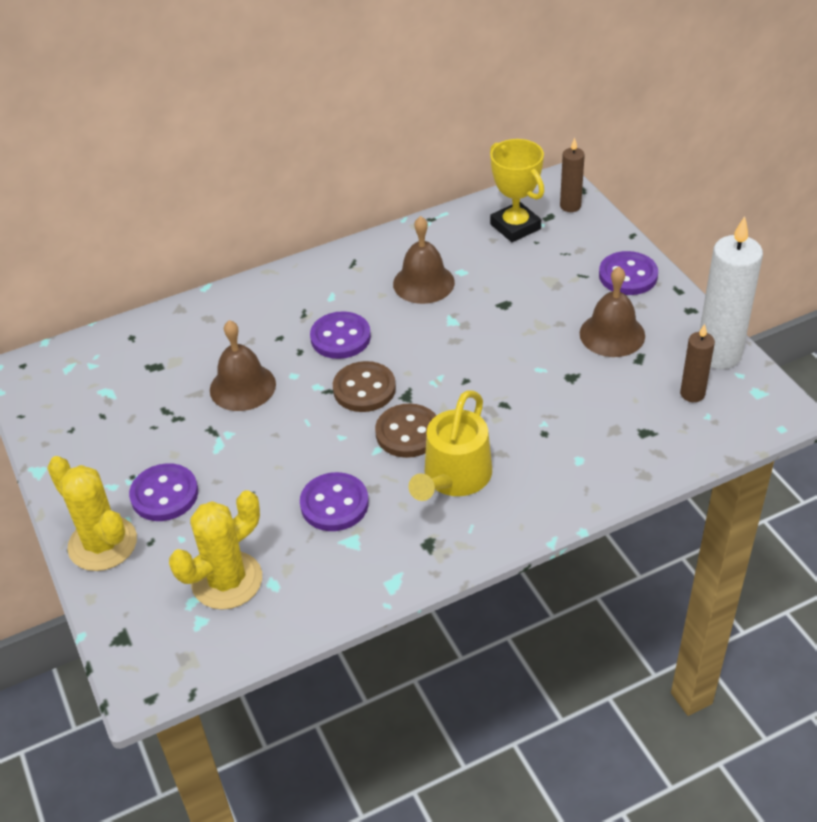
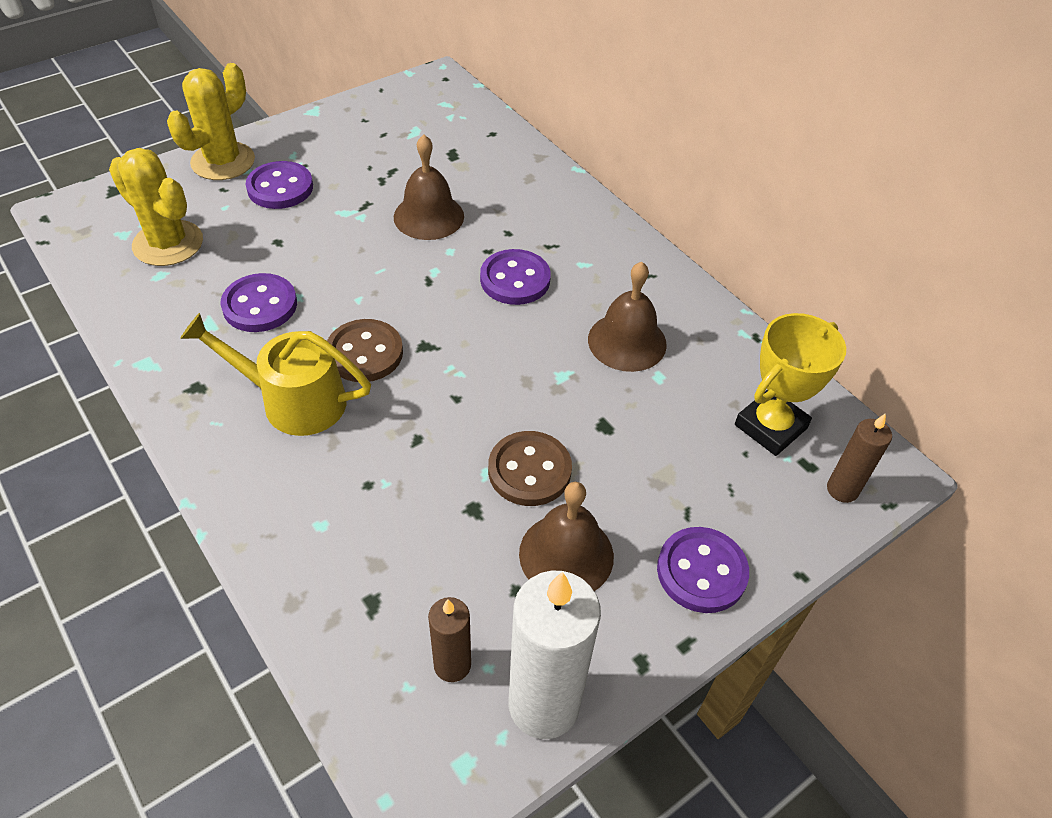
camera: 75 degrees right, 5 degrees up
brown button [333,361,396,412] -> brown button moved to [488,431,572,506]

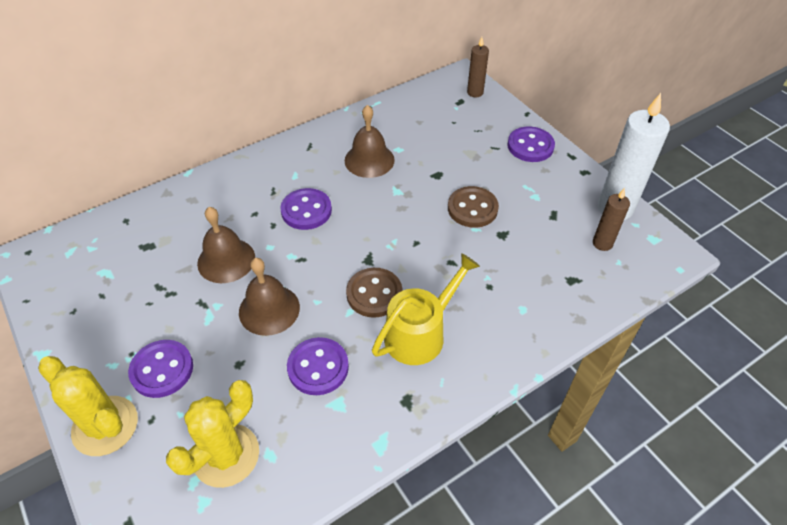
camera: 85 degrees left, 0 degrees up
yellow watering can [180,313,371,436] -> yellow watering can turned 150 degrees counterclockwise [372,253,480,365]
brown bell [519,482,614,591] -> brown bell moved to [239,258,300,336]
yellow trophy [735,313,846,456] -> none

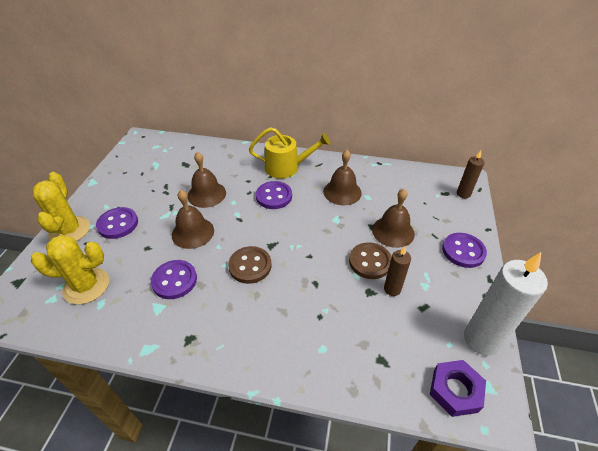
camera: 45 degrees right, 5 degrees down
yellow watering can [372,253,480,365] -> yellow watering can moved to [249,127,331,178]
brown candle [593,188,630,251] -> brown candle moved to [384,247,411,296]
none -> brown bell [372,189,415,248]
none -> purple nut [430,360,486,417]

